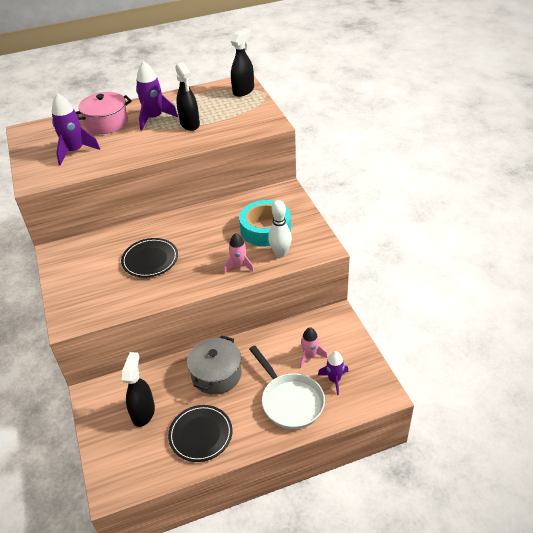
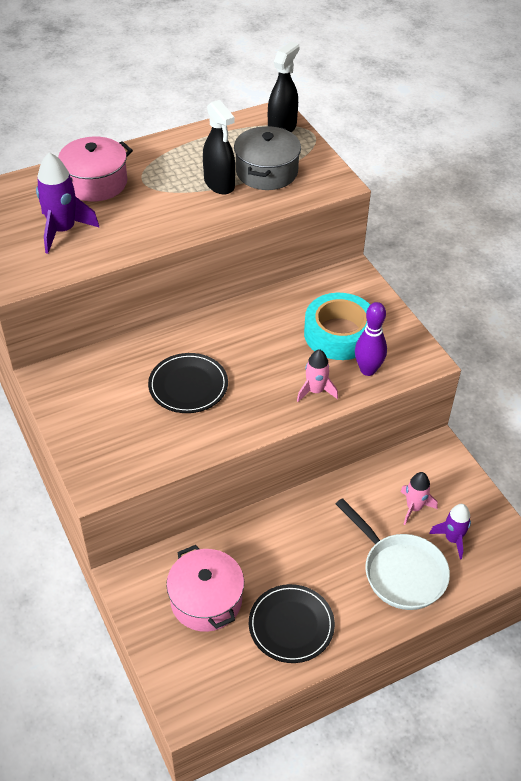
camera: 10 degrees left, 5 degrees up
black spray bottle [122,352,155,427] -> pink pot [166,545,244,632]
purple rocket [136,61,178,130] -> none
grey pot [187,335,242,395] -> grey pot moved to [234,126,301,190]
white bowling pin [268,200,292,258] -> purple bowling pin [355,302,387,376]

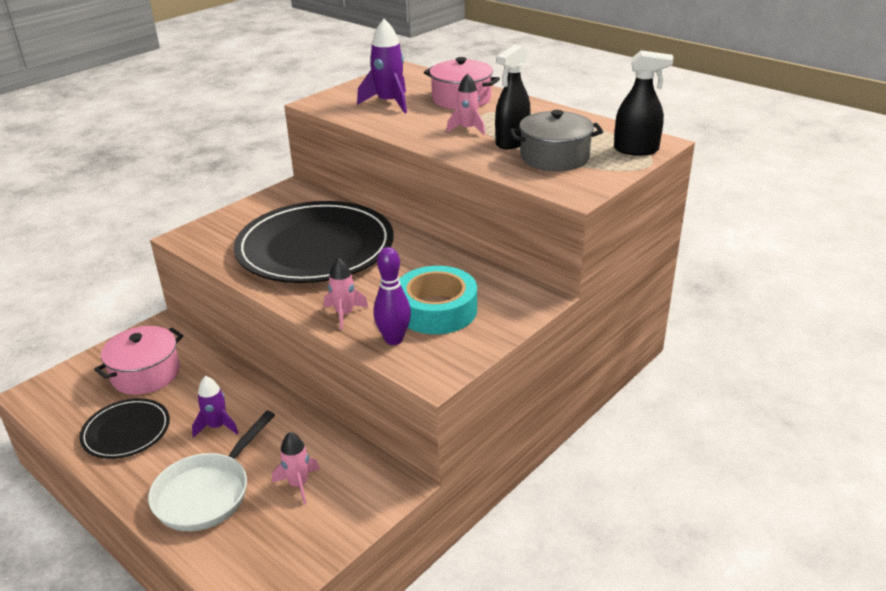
camera: 70 degrees right, 15 degrees down
black plate [148,353,228,413] -> black plate [234,201,394,283], size x2.04
purple rocket [429,504,471,559] -> purple rocket moved to [192,376,238,438]
none -> pink rocket [447,73,485,135]

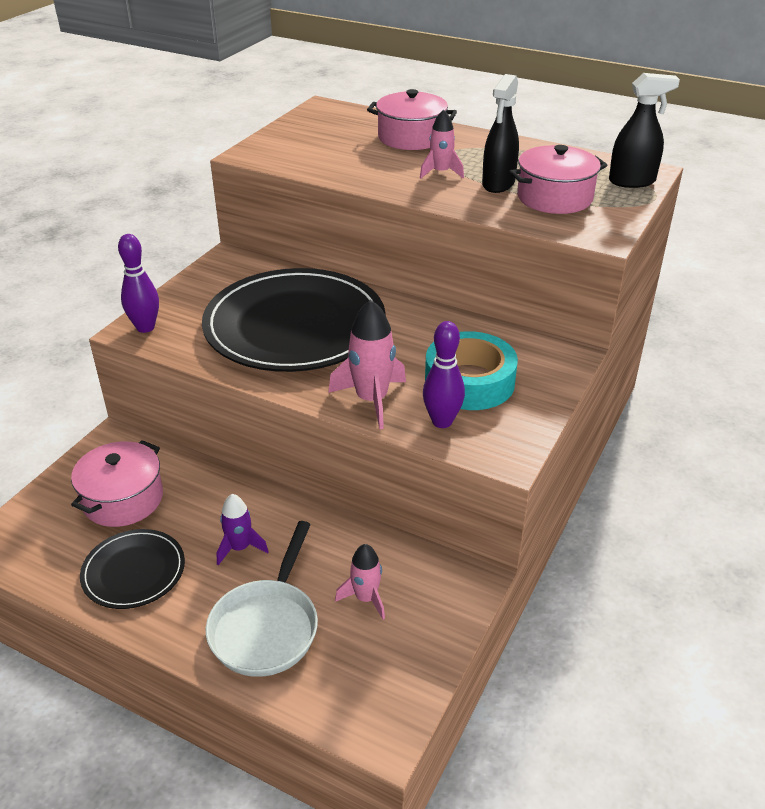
camera: 15 degrees left, 5 degrees up
pink rocket [324,258,369,330] -> pink rocket [328,300,406,429], size x1.57
purple rocket [357,19,407,113] -> none
grey pot [510,110,603,171] -> pink pot [509,145,607,214]
none -> purple bowling pin [118,234,159,333]

